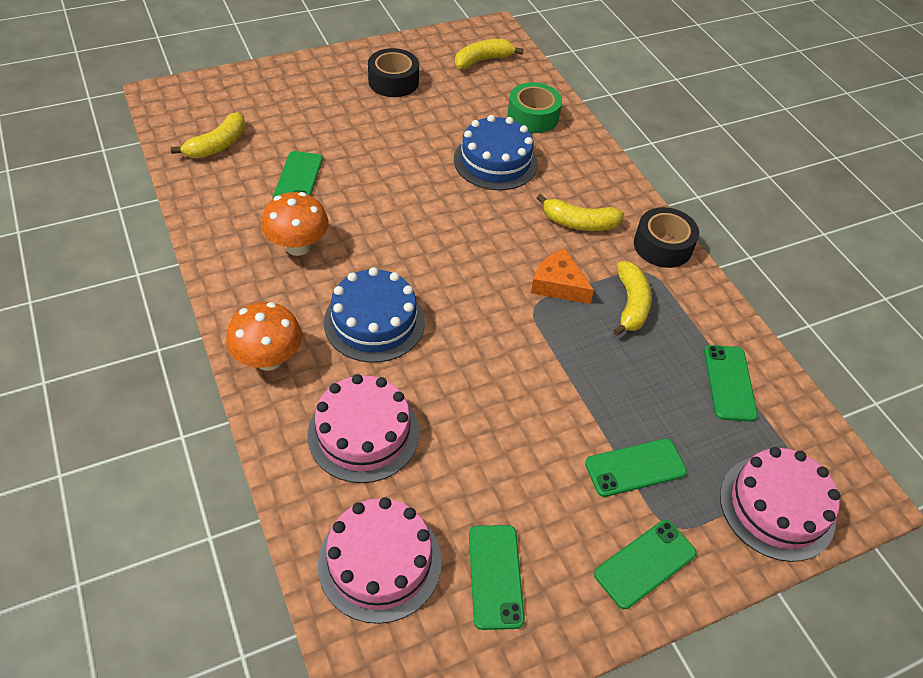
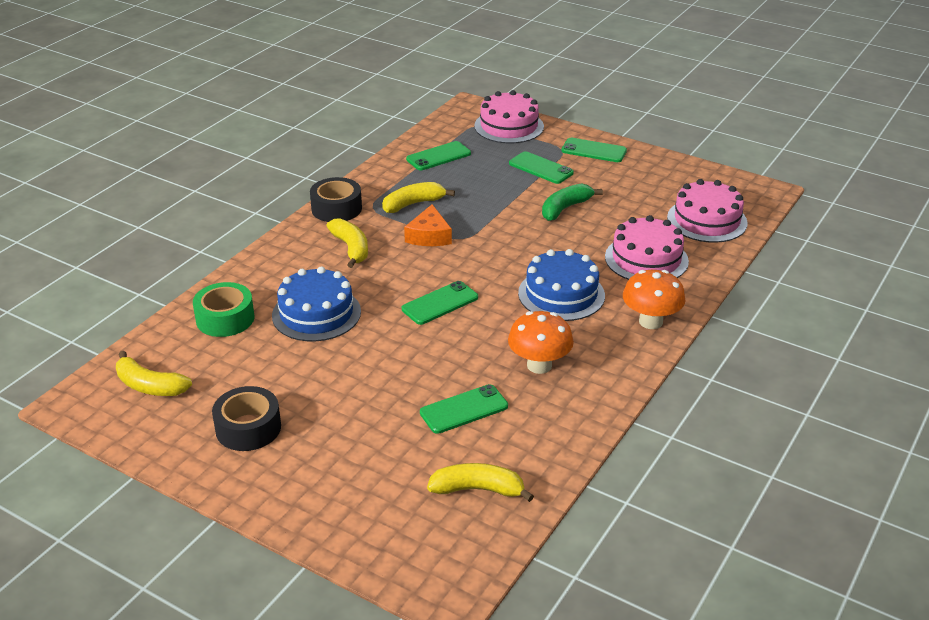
camera: 120 degrees left, 15 degrees down
green phone [469,525,525,630] -> green phone moved to [402,281,478,325]
none -> green banana [542,184,603,221]

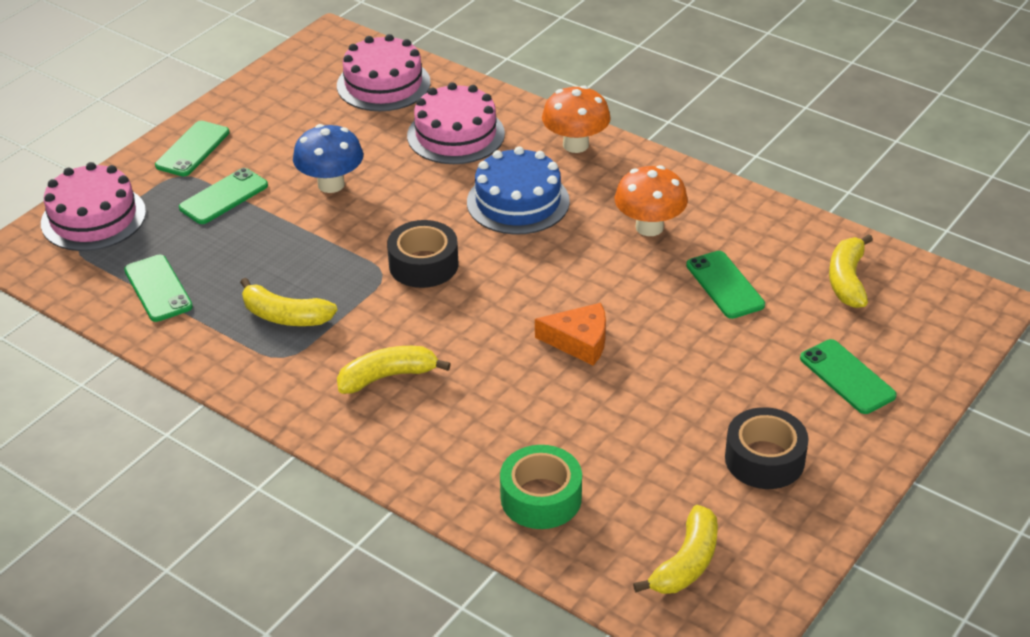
camera: 85 degrees left, 5 degrees up
blue cake [272,267,361,342] -> none
black tape [310,177,362,222] -> black tape moved to [387,220,459,288]
yellow banana [382,182,455,213] -> yellow banana turned 45 degrees counterclockwise [240,278,337,326]
green phone [402,281,478,325] -> green phone moved to [800,339,897,414]
orange cheese [404,204,452,246] -> orange cheese moved to [535,303,606,366]
green banana [542,184,603,221] -> blue mushroom [293,124,363,193]

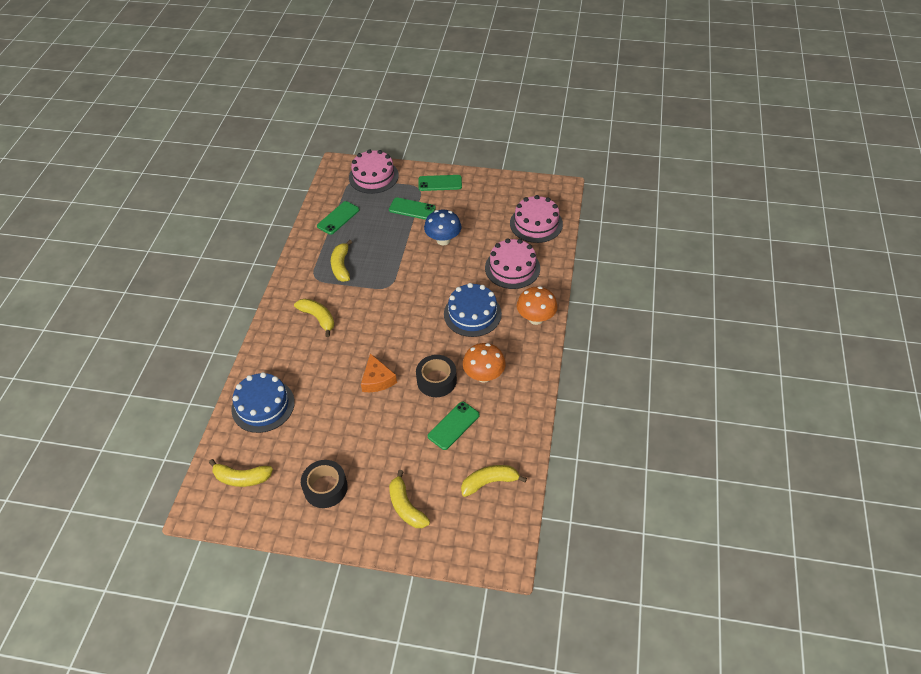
camera: 65 degrees right, 10 degrees up
black tape [387,220,459,288] -> black tape moved to [416,355,457,397]
green tape [500,445,582,529] -> blue cake [231,372,295,433]
green phone [800,339,897,414] -> yellow banana [389,470,430,528]

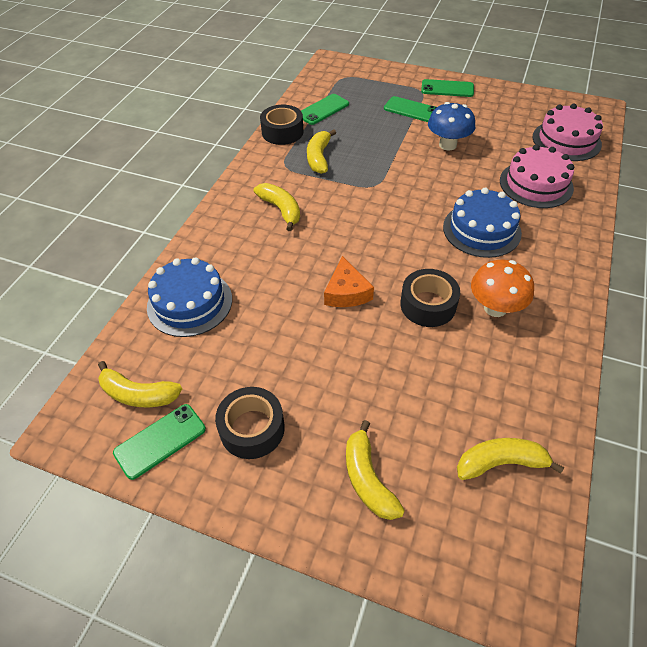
camera: 10 degrees right, 0 degrees up
pink cake [349,149,399,194] -> none
green phone [428,402,480,450] -> green phone moved to [113,404,206,480]
orange mushroom [517,286,557,325] -> none
none -> black tape [260,105,303,145]

